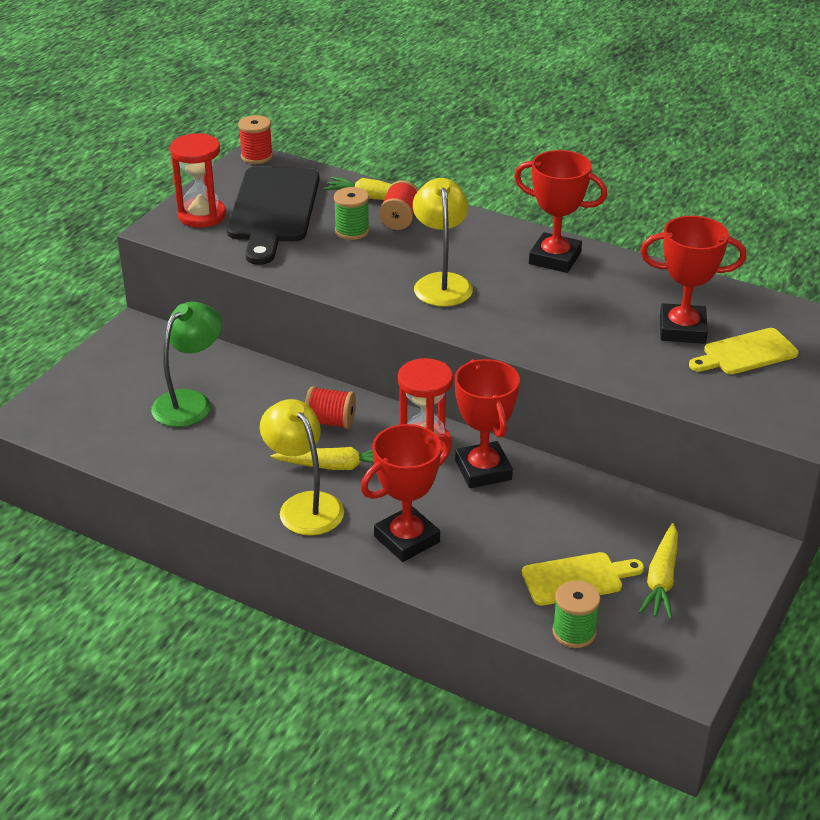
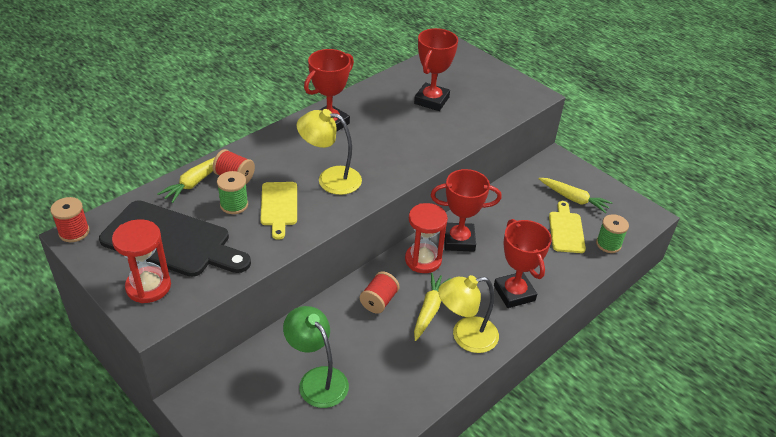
camera: 75 degrees left, 5 degrees up
yellow cutting board [689,328,799,374] -> yellow cutting board moved to [260,182,297,240]

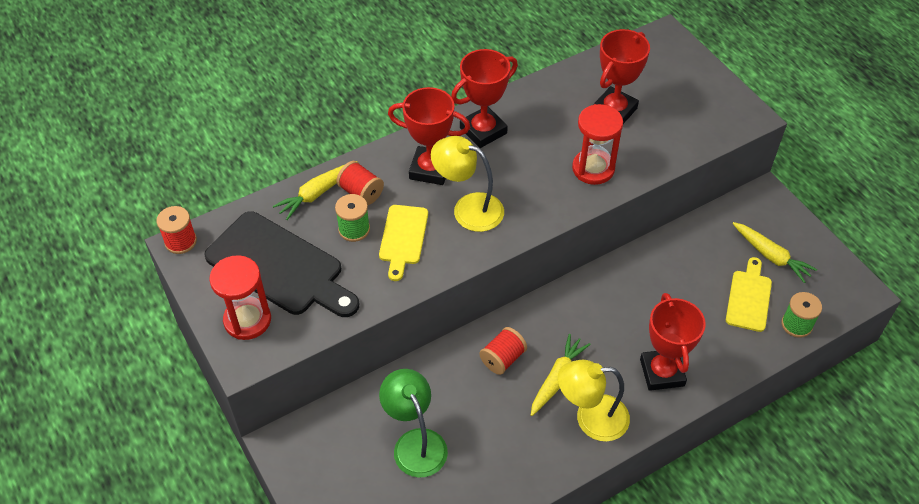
camera: 15 degrees right, 10 degrees up
red hourglass [405,203,448,273] -> red hourglass moved to [572,104,623,185]
red trophy [430,169,502,252] -> red trophy moved to [388,87,470,185]

